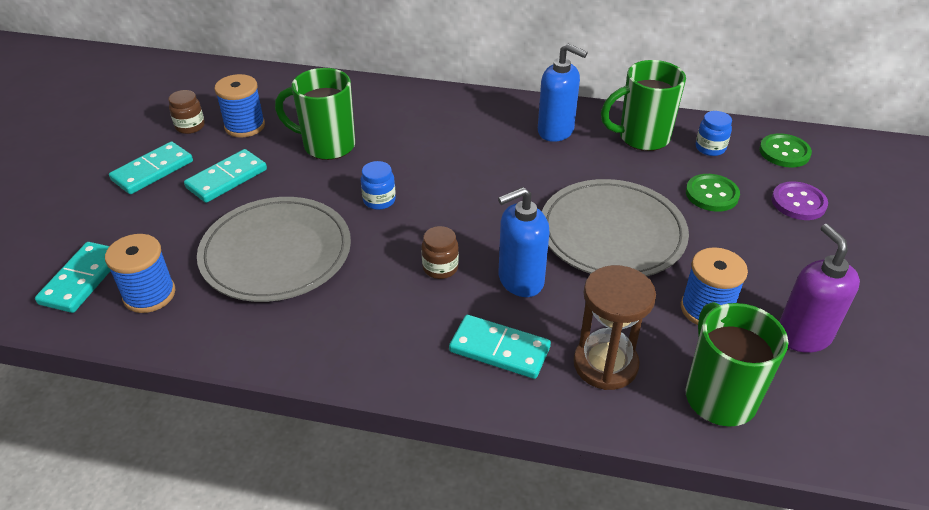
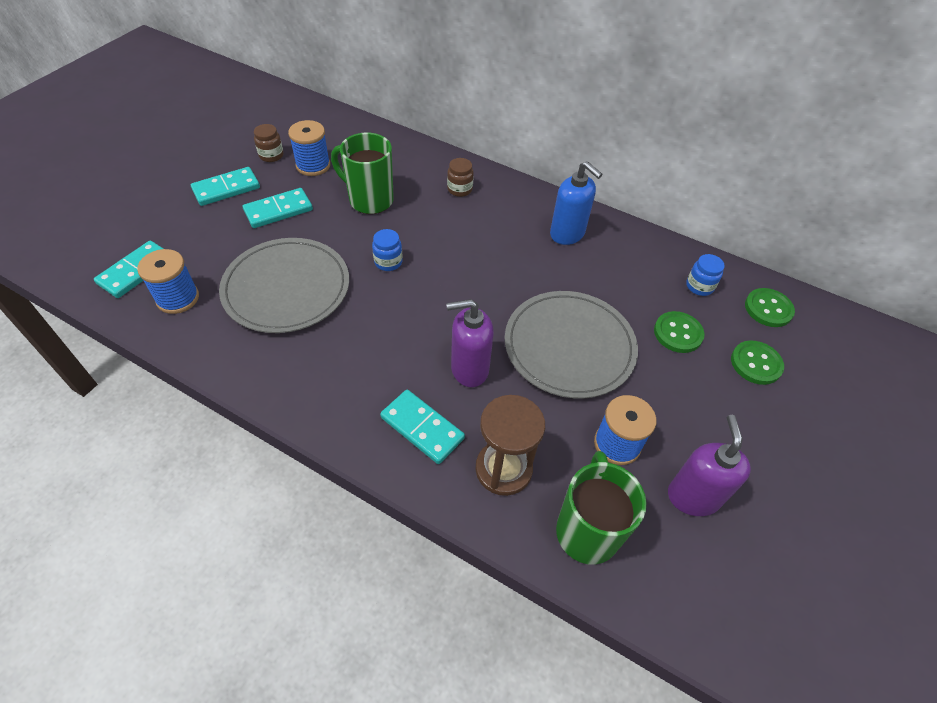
camera: 15 degrees right, 10 degrees up
brown jar [422,226,459,279] -> brown jar moved to [447,158,474,197]
blue soap dispenser [498,187,550,297] -> purple soap dispenser [446,299,494,387]
green mug [601,60,686,151] -> none
purple button [772,181,828,220] -> green button [731,340,784,385]

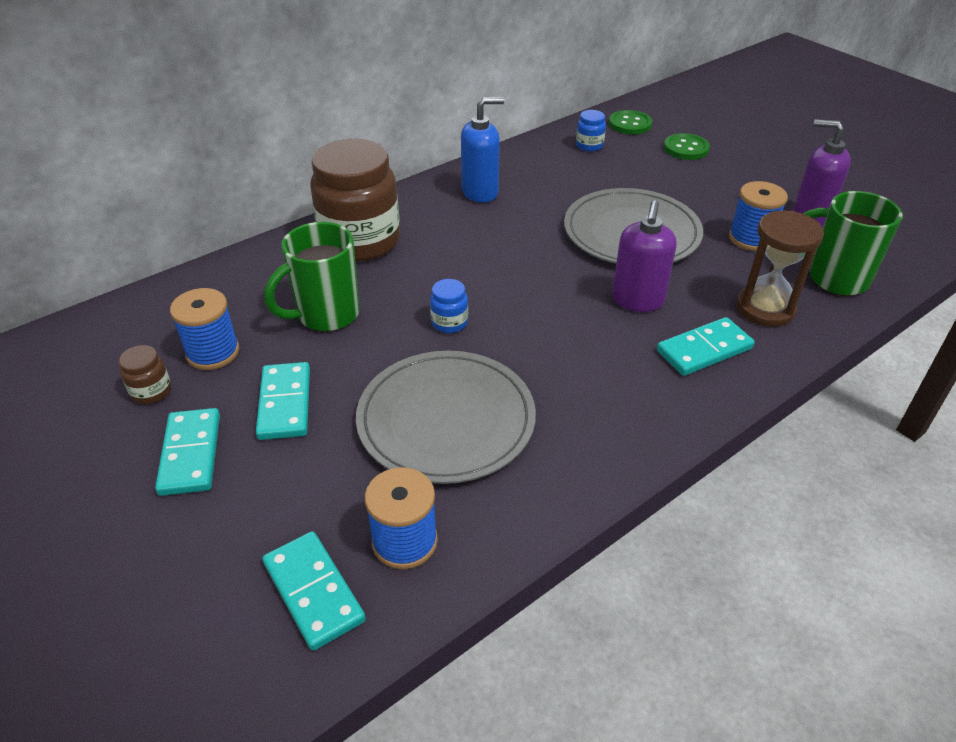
camera: 65 degrees left, 10 degrees down
brown jar [447,158,474,197] -> brown jar [310,139,400,262], size x2.46
green button [654,311,705,353] -> none

